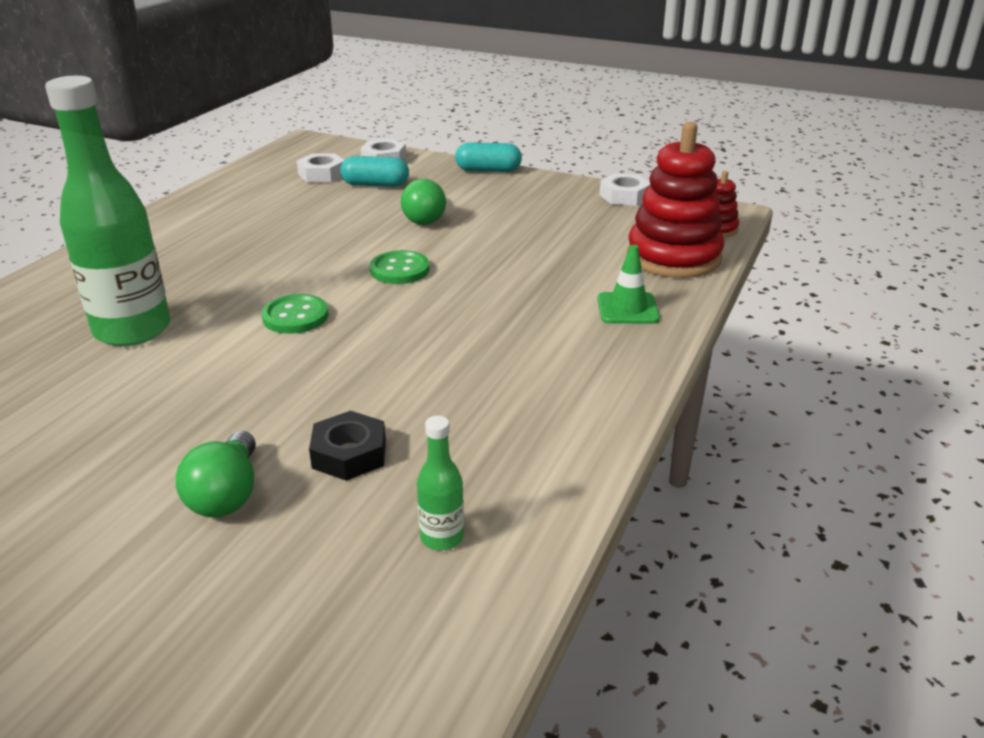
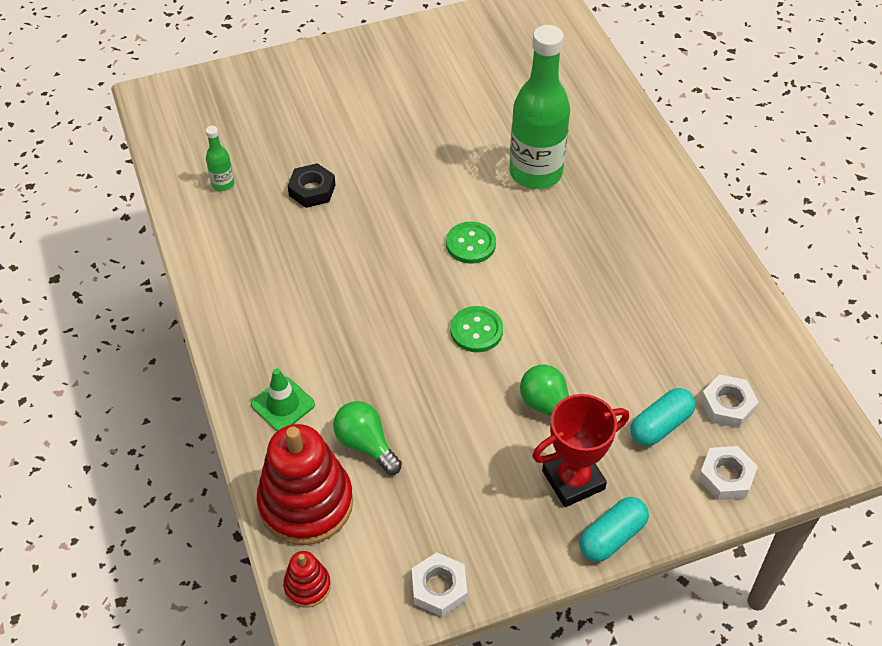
camera: 135 degrees right, 20 degrees up
green light bulb [176,431,256,518] -> green light bulb moved to [333,401,402,475]
none -> red trophy [532,394,629,507]

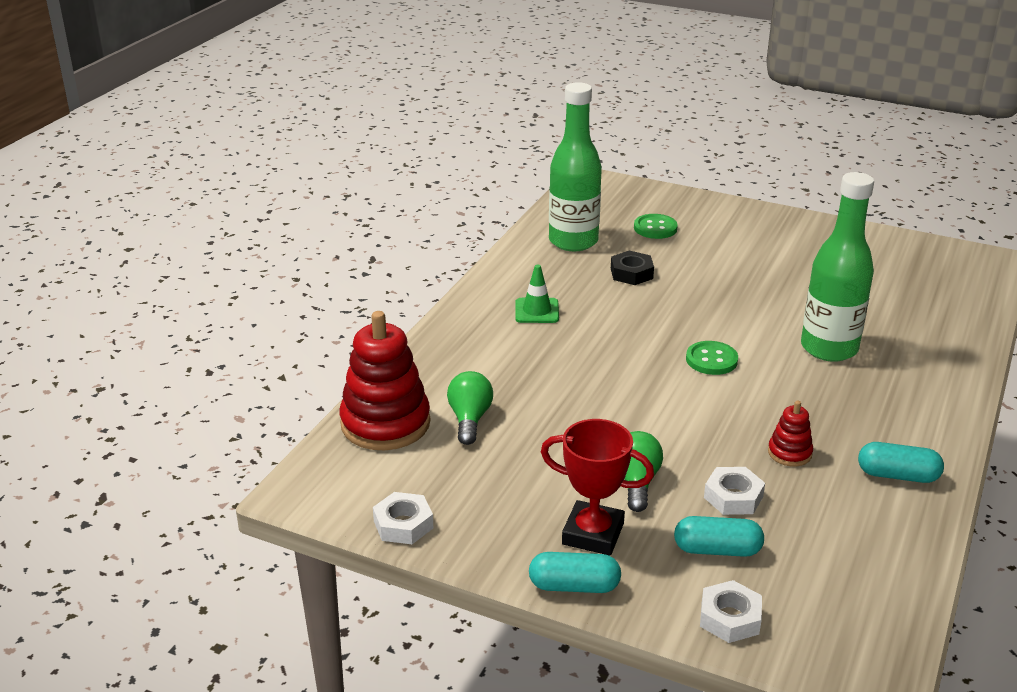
camera: 45 degrees right, 20 degrees down
green bottle [206,126,234,191] -> green bottle [549,82,602,251], size x2.35
green traffic cone [251,368,315,431] -> green traffic cone moved to [515,265,559,323]
red stacking toy [283,551,331,608] -> red stacking toy moved to [768,401,813,466]
green button [450,306,503,352] -> green button moved to [634,214,678,239]
white nut [700,374,759,428] -> white nut moved to [704,467,765,515]
none -> turquoise capsule [858,442,944,483]

